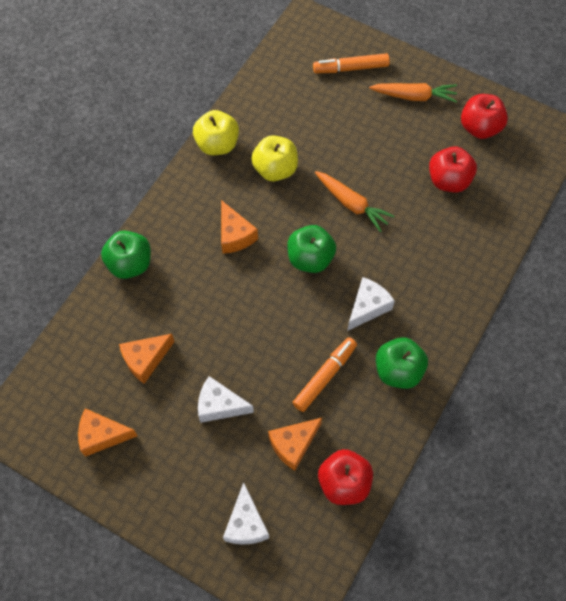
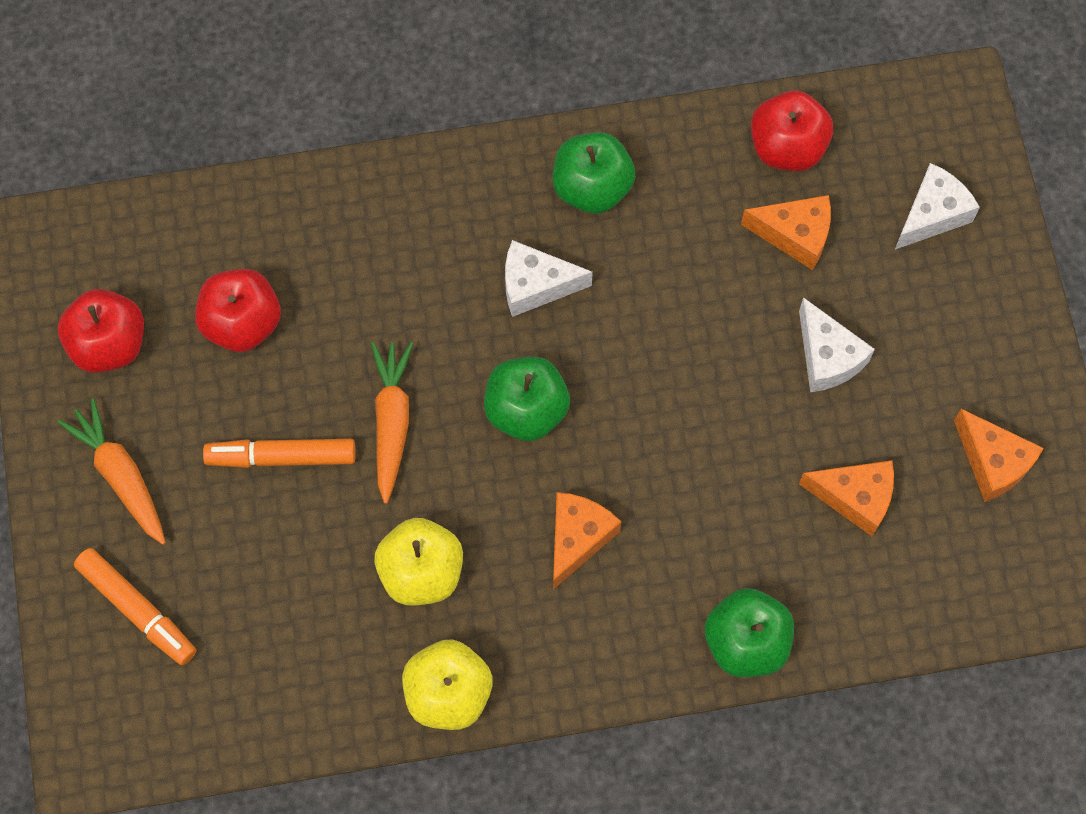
camera: 130 degrees left, 5 degrees up
orange marker [292,337,357,412] -> orange marker moved to [203,439,356,468]

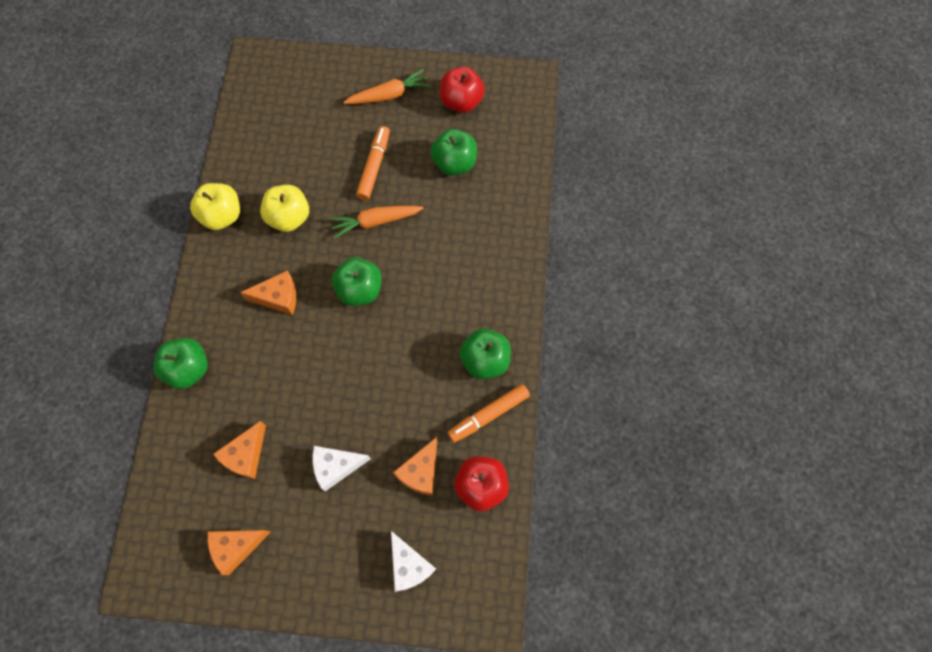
camera: 105 degrees right, 0 degrees up
orange marker [74,548,196,665] -> orange marker moved to [448,384,530,443]
red apple [195,269,281,352] -> green apple [431,129,477,175]
orange carrot [371,342,413,504] -> orange carrot turned 150 degrees clockwise [329,206,424,239]
white cheese [505,240,593,317] -> none
orange cheese [553,492,621,590] -> orange cheese turned 45 degrees counterclockwise [240,270,296,315]

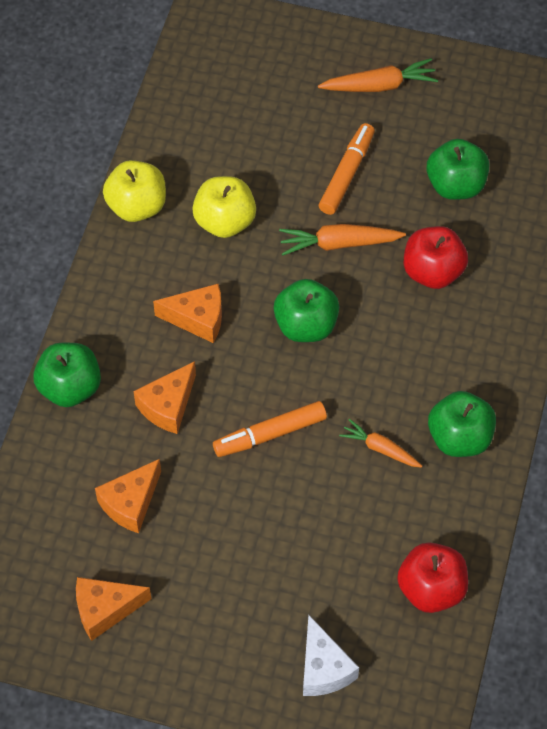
camera: 10 degrees right, 10 degrees down
white cheese [313,446,371,491] -> none
orange cheese [393,437,437,496] -> orange cheese moved to [134,361,196,434]
red apple [440,67,485,113] -> red apple moved to [404,226,468,289]
orange marker [448,384,530,443] -> orange marker moved to [213,401,327,457]
none -> orange carrot [339,419,422,468]

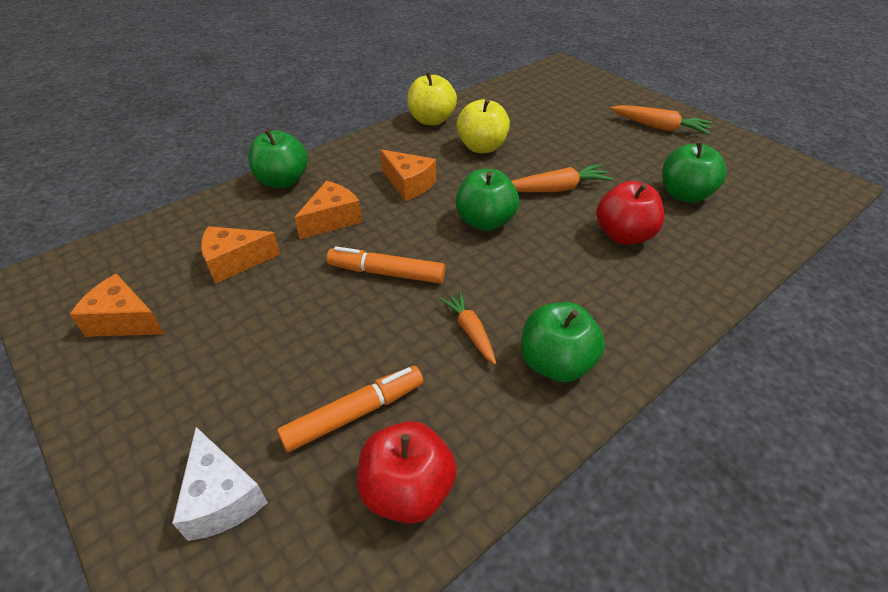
camera: 35 degrees right, 15 degrees down
orange cheese [134,361,196,434] -> orange cheese turned 150 degrees clockwise [294,181,362,239]
orange carrot [279,224,406,256] -> orange carrot turned 135 degrees clockwise [511,164,613,192]
white cheese [303,615,359,696] -> white cheese turned 45 degrees counterclockwise [172,427,268,541]
orange marker [319,123,375,215] -> orange marker moved to [277,366,423,452]

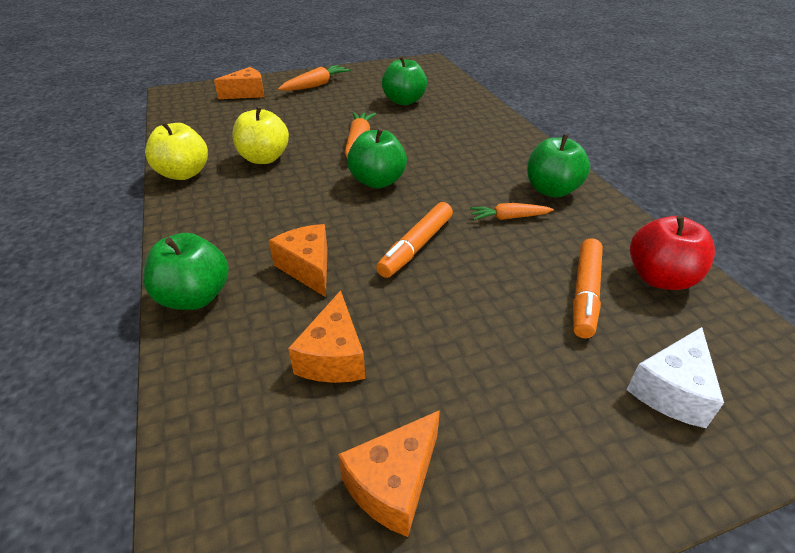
camera: 70 degrees left, 5 degrees down
white cheese [172,427,268,541] -> white cheese turned 135 degrees clockwise [626,327,724,428]
orange marker [277,366,423,452] -> orange marker turned 150 degrees counterclockwise [573,239,603,338]
orange cheese [380,149,436,201] -> orange cheese moved to [214,67,264,99]
red apple [596,181,664,245] -> none

